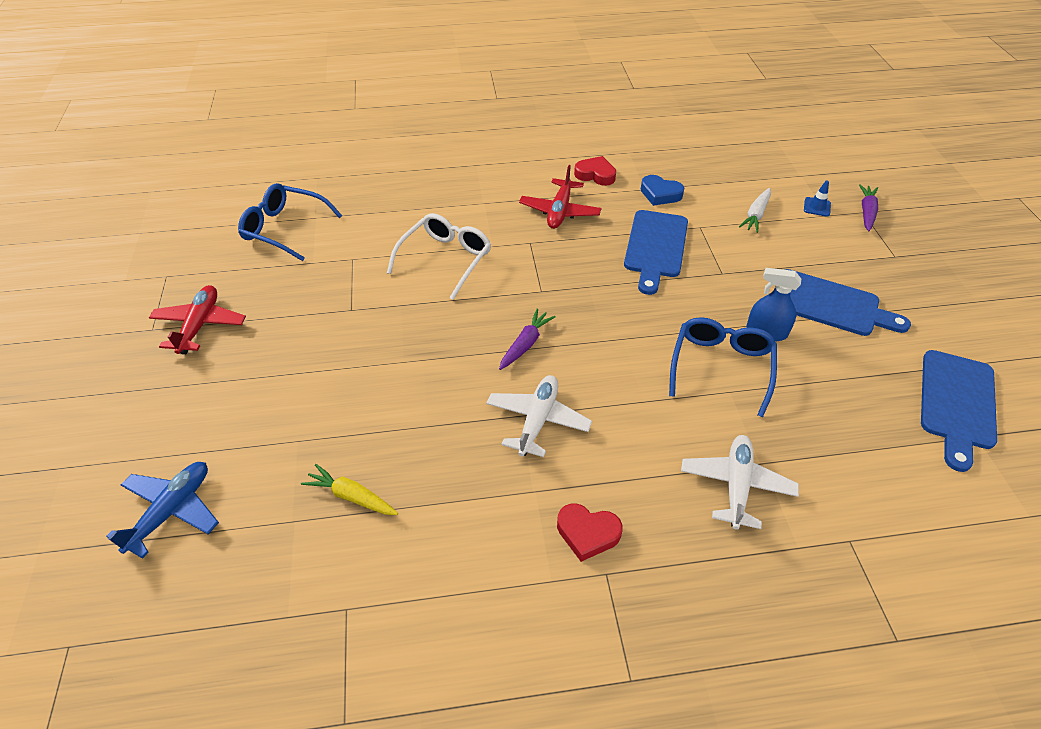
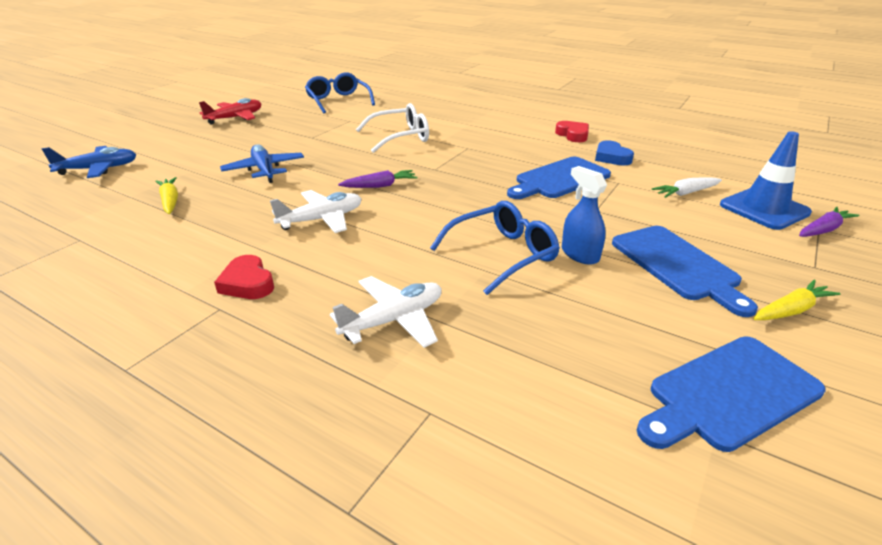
camera: 40 degrees right, 15 degrees down
red plane [519,165,601,229] -> none
blue traffic cone [804,180,831,217] -> blue traffic cone [720,131,812,230], size x2.26
none -> blue plane [220,144,304,183]
none -> yellow carrot [753,280,840,320]

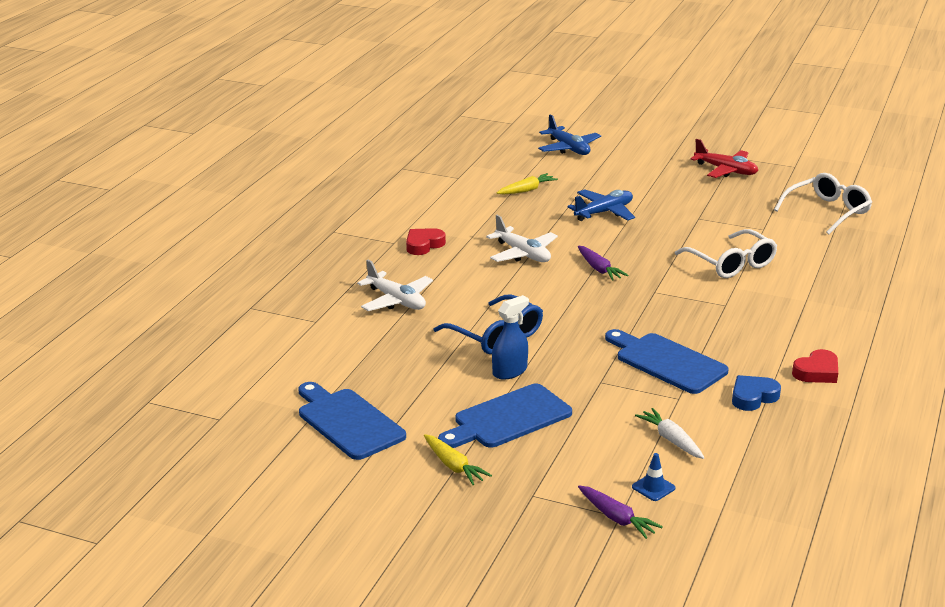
camera: 80 degrees right, 5 degrees down
blue glasses [305,72,375,113] -> white glasses [774,173,872,234]
blue traffic cone [720,131,812,230] -> blue traffic cone [632,453,676,501], size x0.44

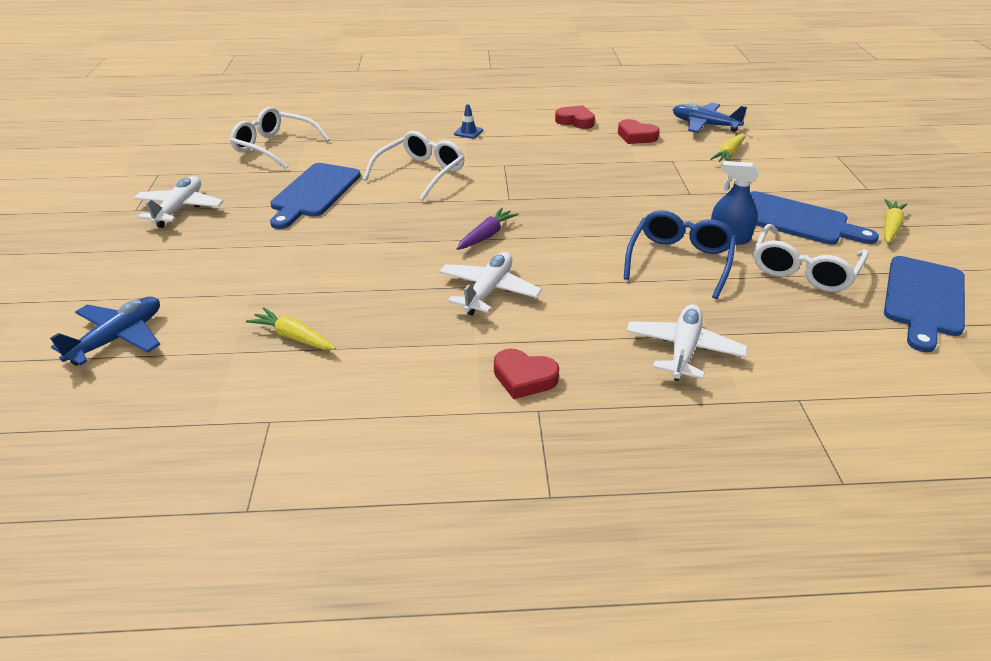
camera: 115 degrees left, 10 degrees up
blue plane [567,189,635,221] -> blue plane moved to [672,103,747,133]
purple carrot [578,485,663,539] -> none
blue cutting board [605,329,729,394] -> blue cutting board moved to [270,163,361,229]
blue traffic cone [632,453,676,501] -> blue traffic cone moved to [454,104,483,139]
white carrot [635,408,705,459] -> yellow carrot [710,133,745,162]
red plane [691,139,758,178] -> white plane [134,176,223,228]
blue heart [732,375,781,411] -> red heart [618,119,660,144]
none -> white glasses [754,224,869,292]

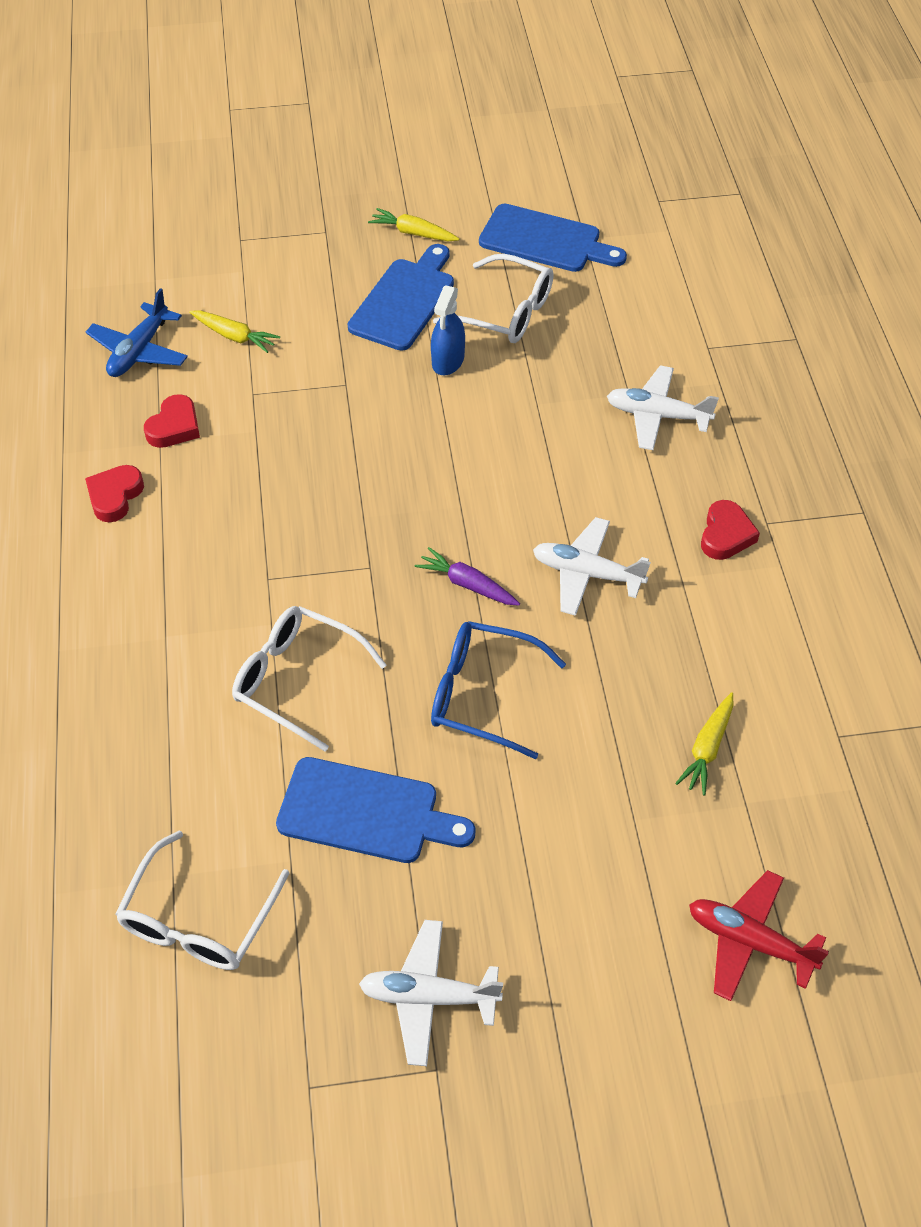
camera: 95 degrees left, 15 degrees up
blue plane [50,297,160,365] -> red plane [689,870,829,1001]
blue traffic cone [454,104,483,139] -> none
blue glasses [624,210,736,299] -> blue glasses moved to [431,621,566,759]

